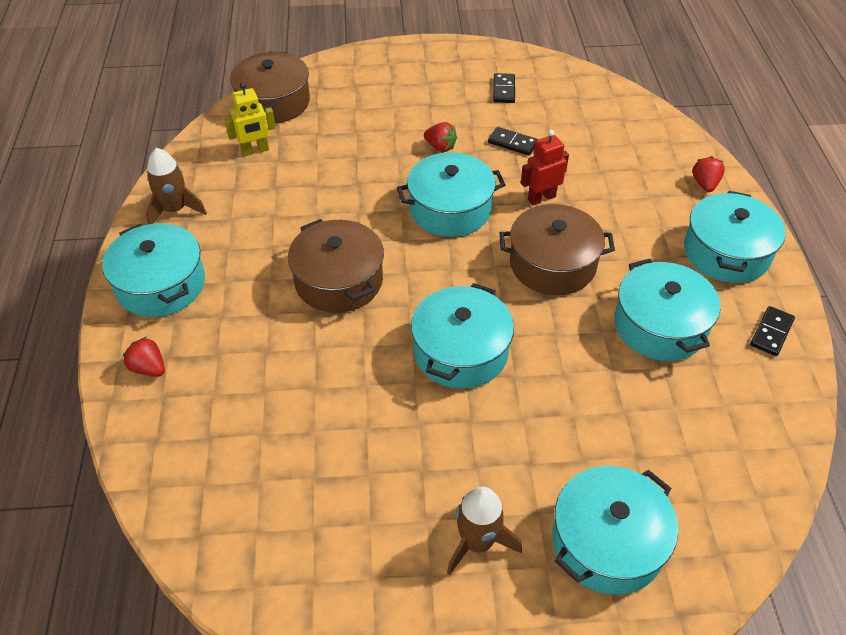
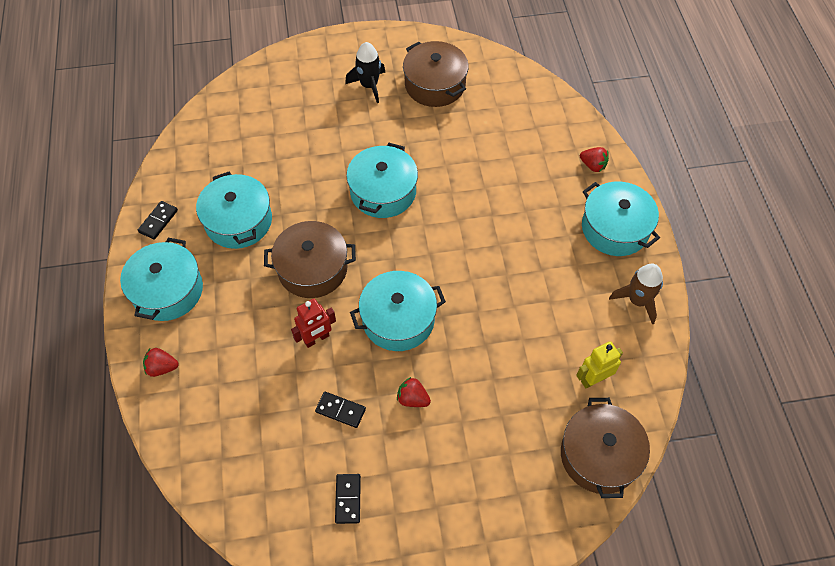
camera: 175 degrees right, 10 degrees up
brown pot [288,219,384,313] -> brown pot moved to [403,41,469,107]
brown rocket [447,487,522,575] -> black rocket [345,42,385,103]
turquoise pot [552,466,678,595] -> none
red strawberry [692,156,725,192] -> red strawberry turned 90 degrees clockwise [143,348,179,377]

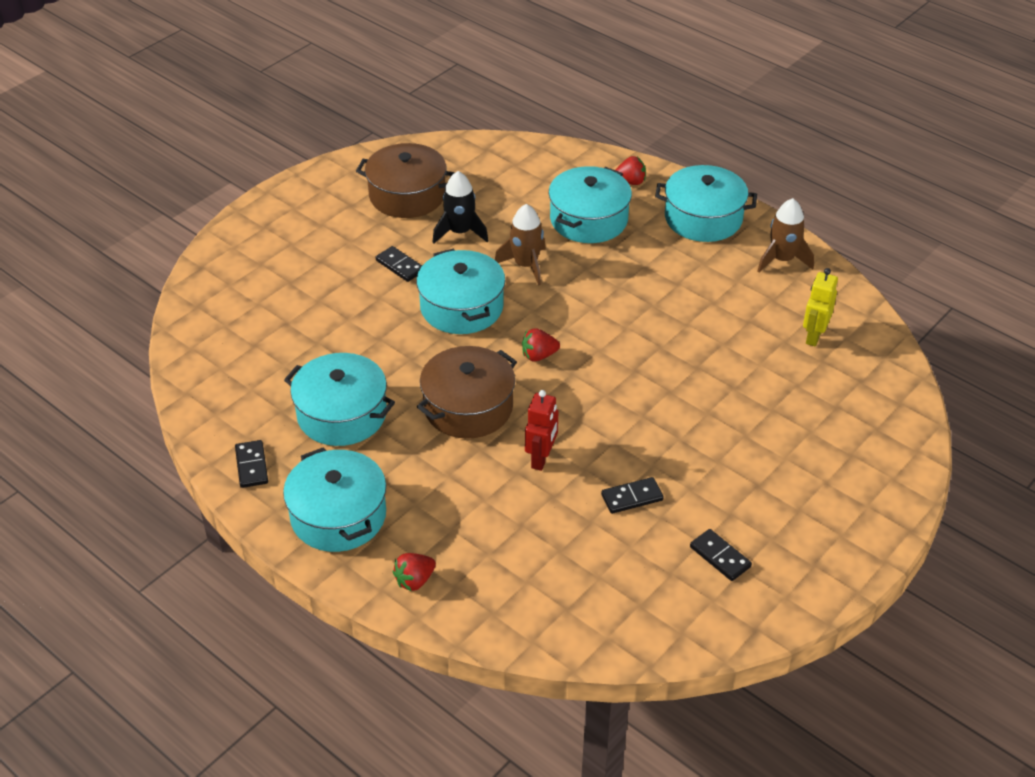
camera: 40 degrees left, 15 degrees down
black rocket [345,42,385,103] -> black rocket moved to [432,171,488,244]
turquoise pot [350,271,446,351] -> turquoise pot moved to [549,166,632,243]
red strawberry [397,377,431,407] -> red strawberry moved to [522,328,560,361]
brown pot [561,398,650,498] -> none
none -> black domino [376,246,422,282]
none -> brown rocket [495,204,546,285]

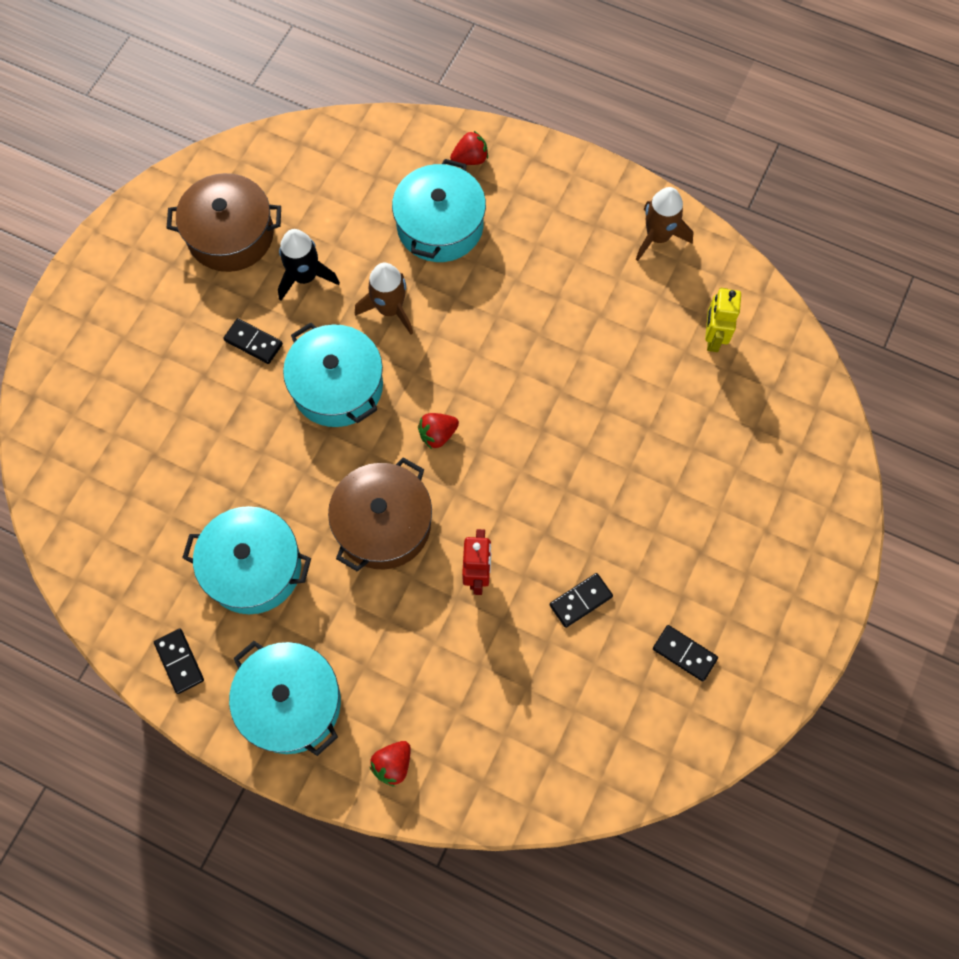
camera: 15 degrees left, 25 degrees up
turquoise pot [655,165,757,242] -> none

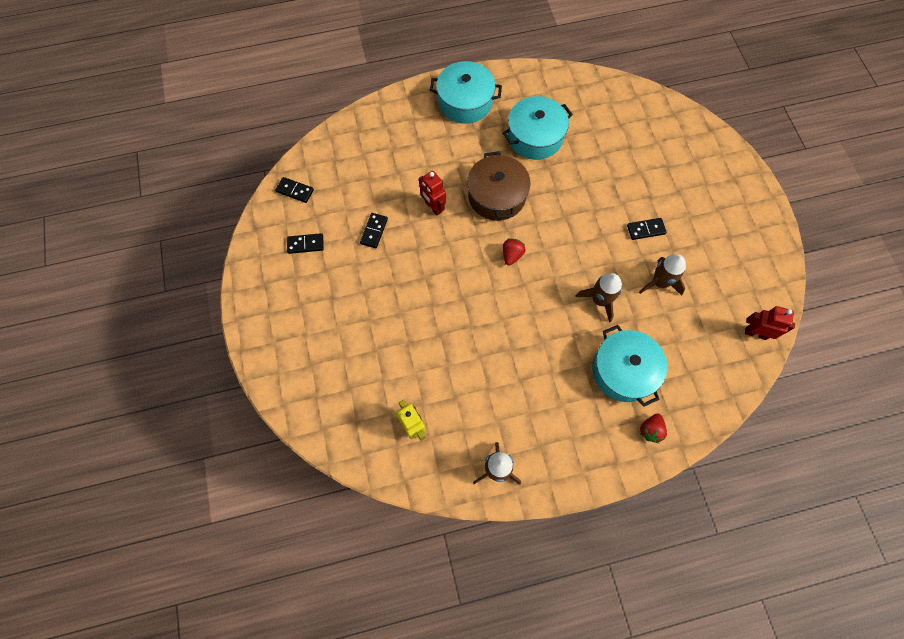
camera: 140 degrees right, 0 degrees up
black domino [154,629,204,694] -> black domino moved to [275,177,314,203]
brown pot [167,173,281,272] -> none
black rocket [278,229,340,301] -> brown rocket [639,254,686,296]
turquoise pot [283,322,383,427] -> none
red strawberry [370,741,411,787] -> none
none -> red robot [745,306,795,340]

